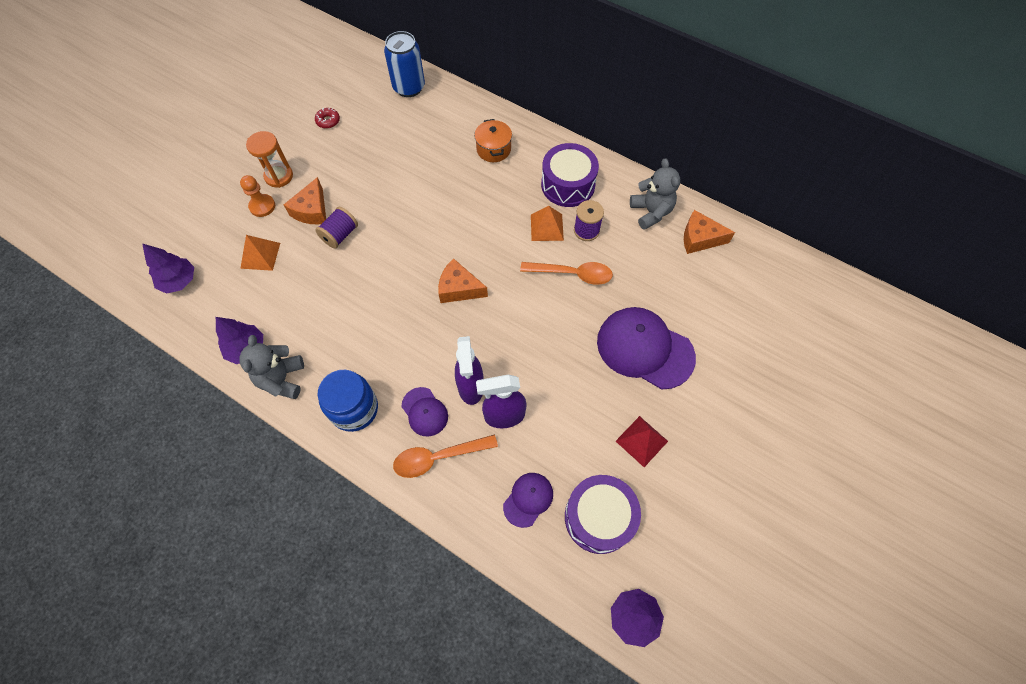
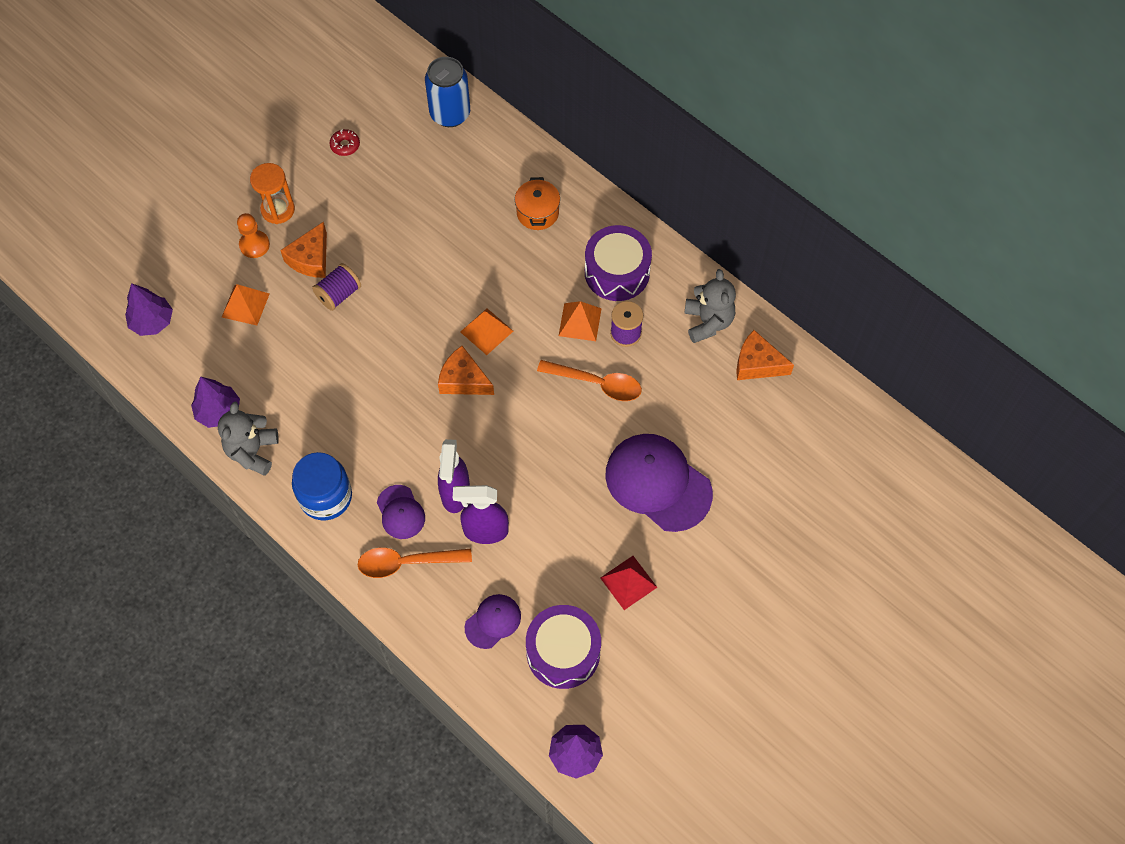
camera: 10 degrees right, 0 degrees up
none -> orange pyramid [460,308,513,355]

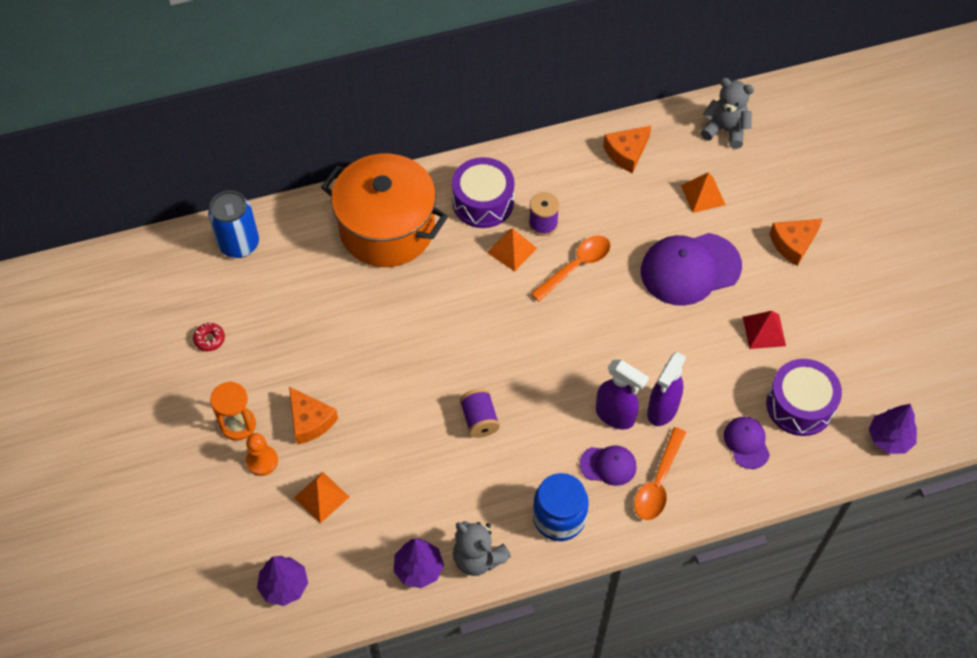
camera: 60 degrees left, 5 degrees down
purple spool [312,263,361,311] -> purple spool moved to [460,389,500,438]
orange cheese [438,346,494,395] -> orange cheese moved to [769,219,823,266]
orange pyramid [460,308,513,355] -> orange pyramid moved to [681,172,726,213]
orange pot [515,177,560,230] -> orange pot [321,154,448,267], size x2.32
grey teddy bear [684,269,736,343] -> grey teddy bear moved to [701,78,754,149]

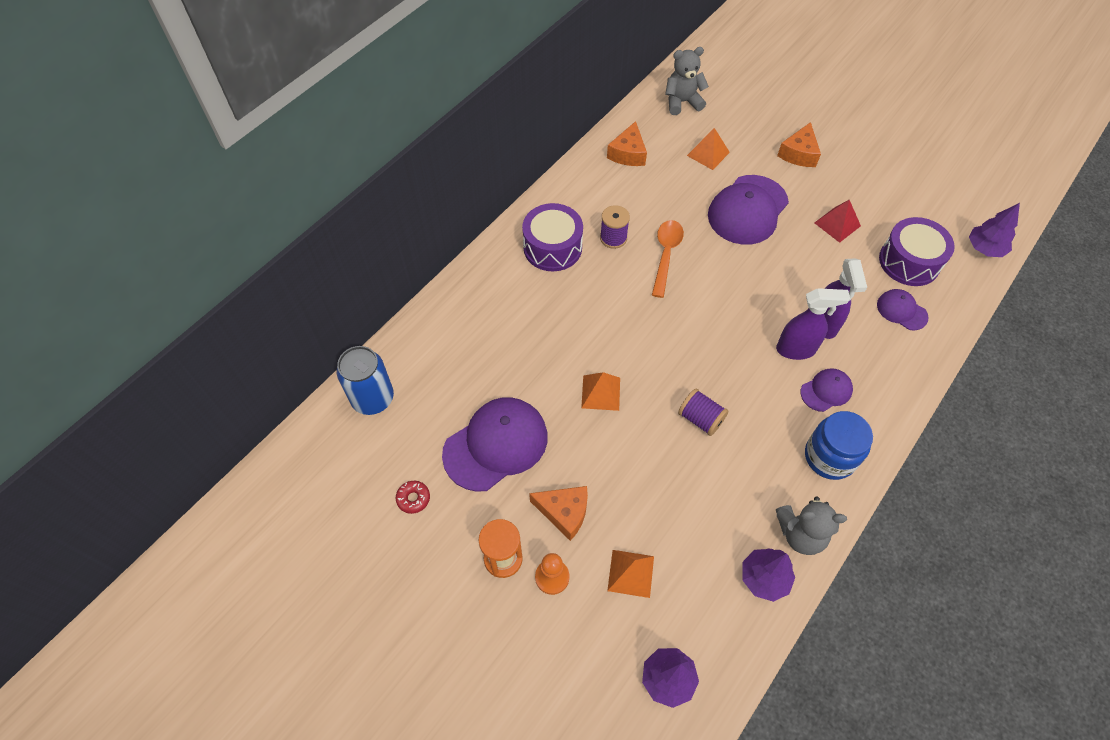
camera: 35 degrees left, 0 degrees up
orange pot [321,154,448,267] -> none
orange pyramid [487,228,537,271] -> orange pyramid moved to [581,372,620,411]
orange spoon [634,427,686,520] -> none
none -> purple cap [442,397,548,492]

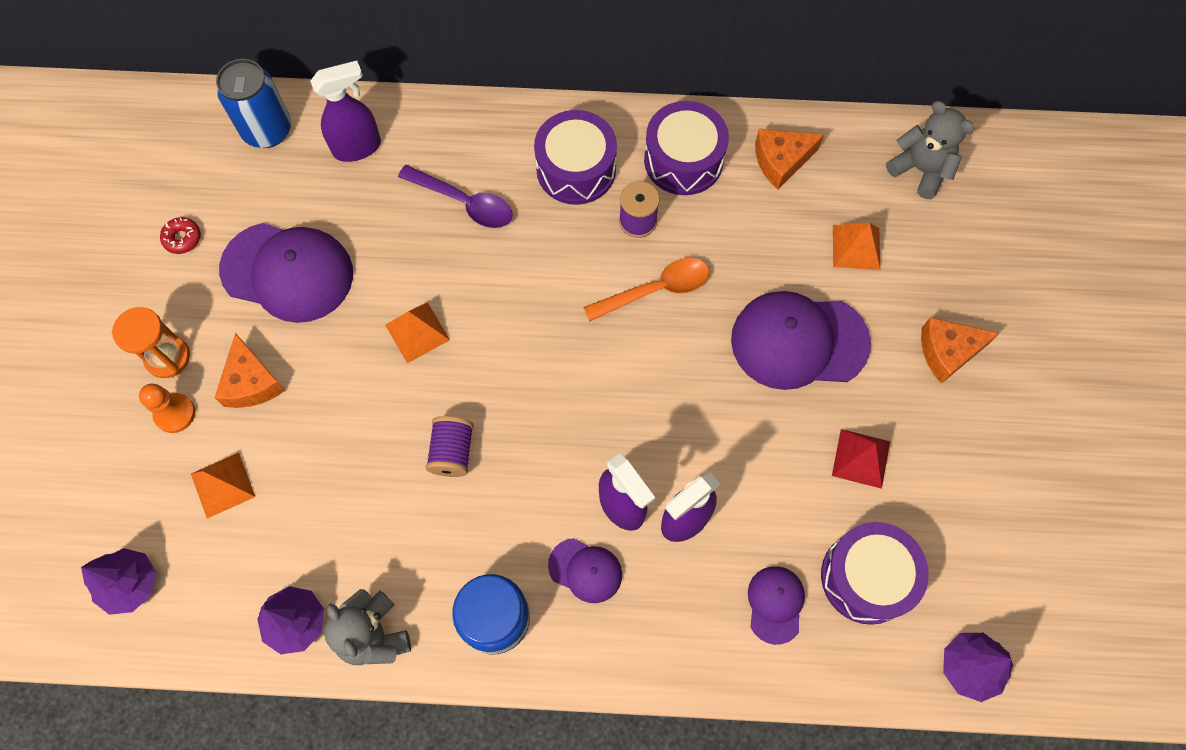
camera: 55 degrees right, 10 degrees up
none -> purple spray bottle [310,61,381,162]
none -> purple spoon [398,165,513,228]
none -> purple drum [644,101,729,195]

